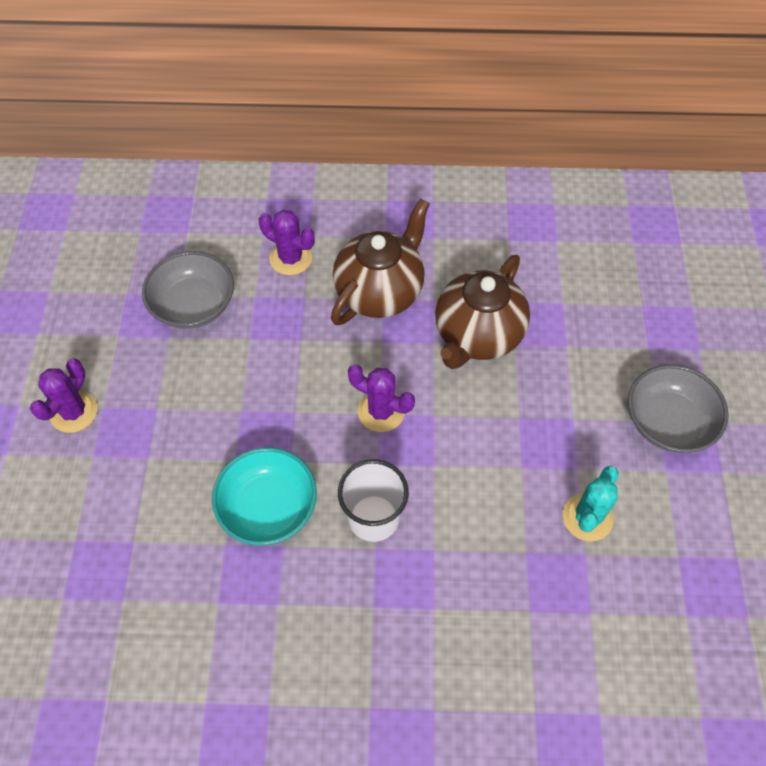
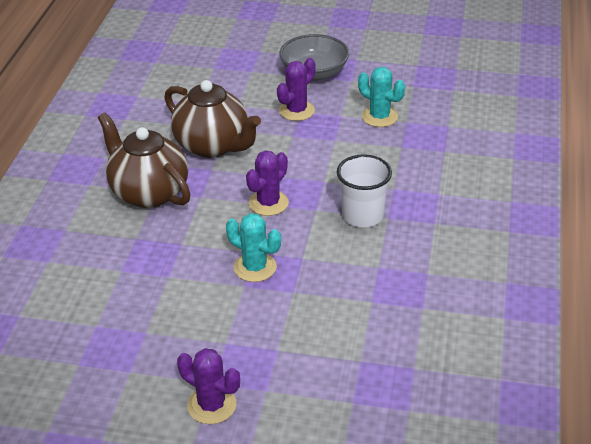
camera: 80 degrees left, 20 degrees down
grey bowl [142,251,234,329] -> none
turquoise bowl [212,447,317,545] -> none
purple cactus [259,210,315,275] -> purple cactus moved to [277,58,315,121]
none -> turquoise cactus [226,213,281,282]

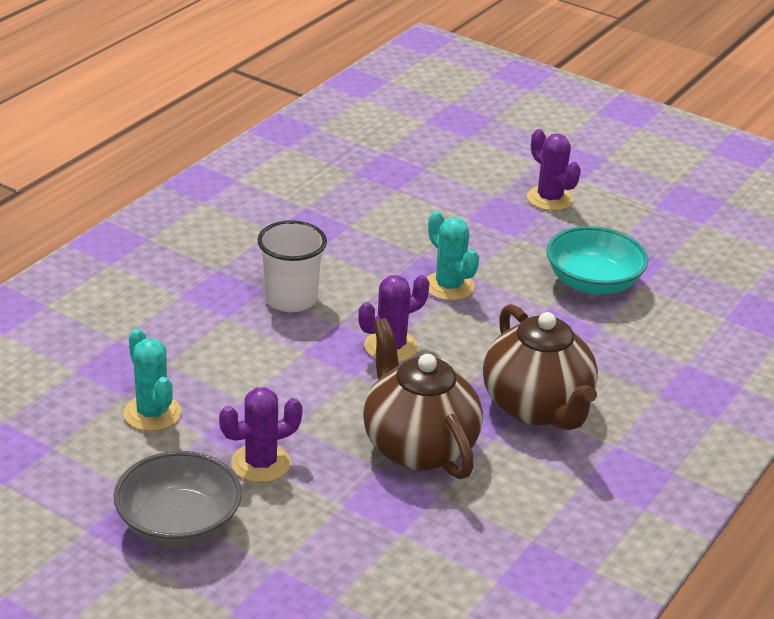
camera: 160 degrees left, 5 degrees down
none -> turquoise bowl [546,226,648,295]

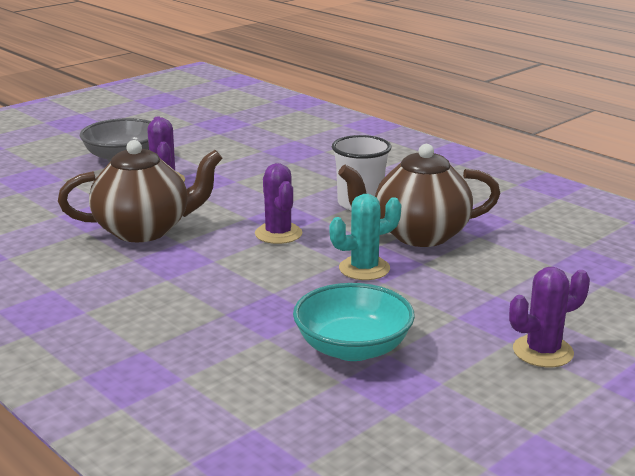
camera: 105 degrees right, 10 degrees down
turquoise cactus [123,329,181,431] -> none
brown teapot [483,304,598,430] -> brown teapot moved to [338,144,500,247]

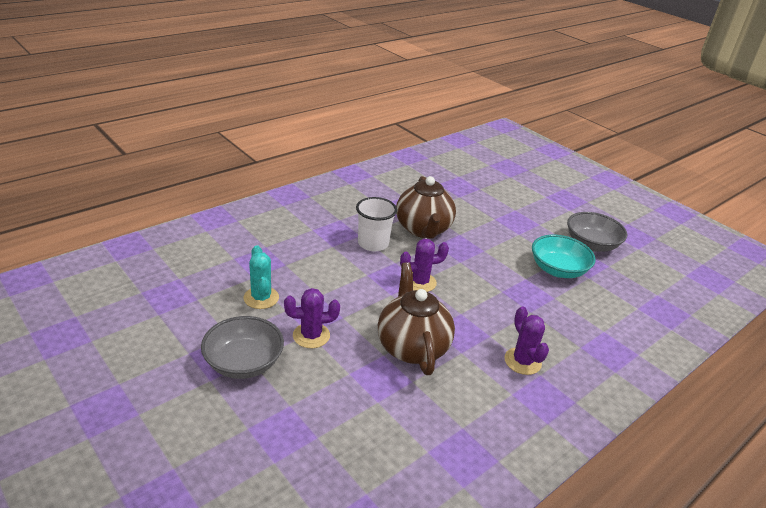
camera: 90 degrees left, 10 degrees up
turquoise cactus [329,194,401,280] -> turquoise cactus moved to [244,245,279,309]
purple cactus [509,267,590,367] -> purple cactus moved to [504,306,549,375]
none -> grey bowl [567,212,627,252]

